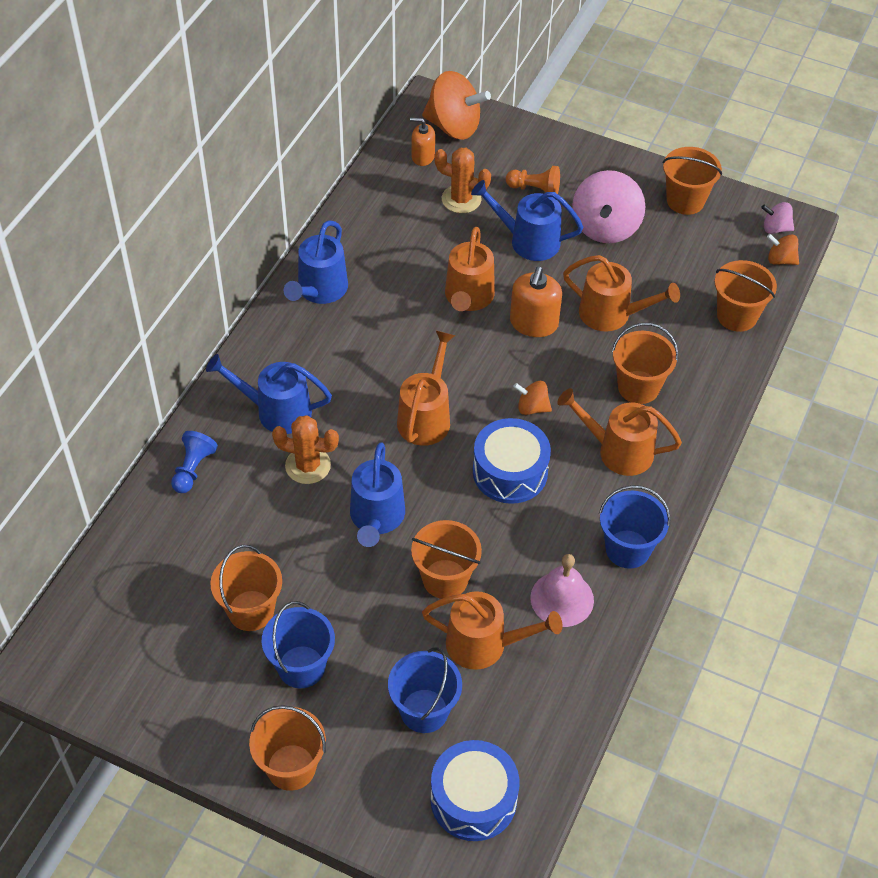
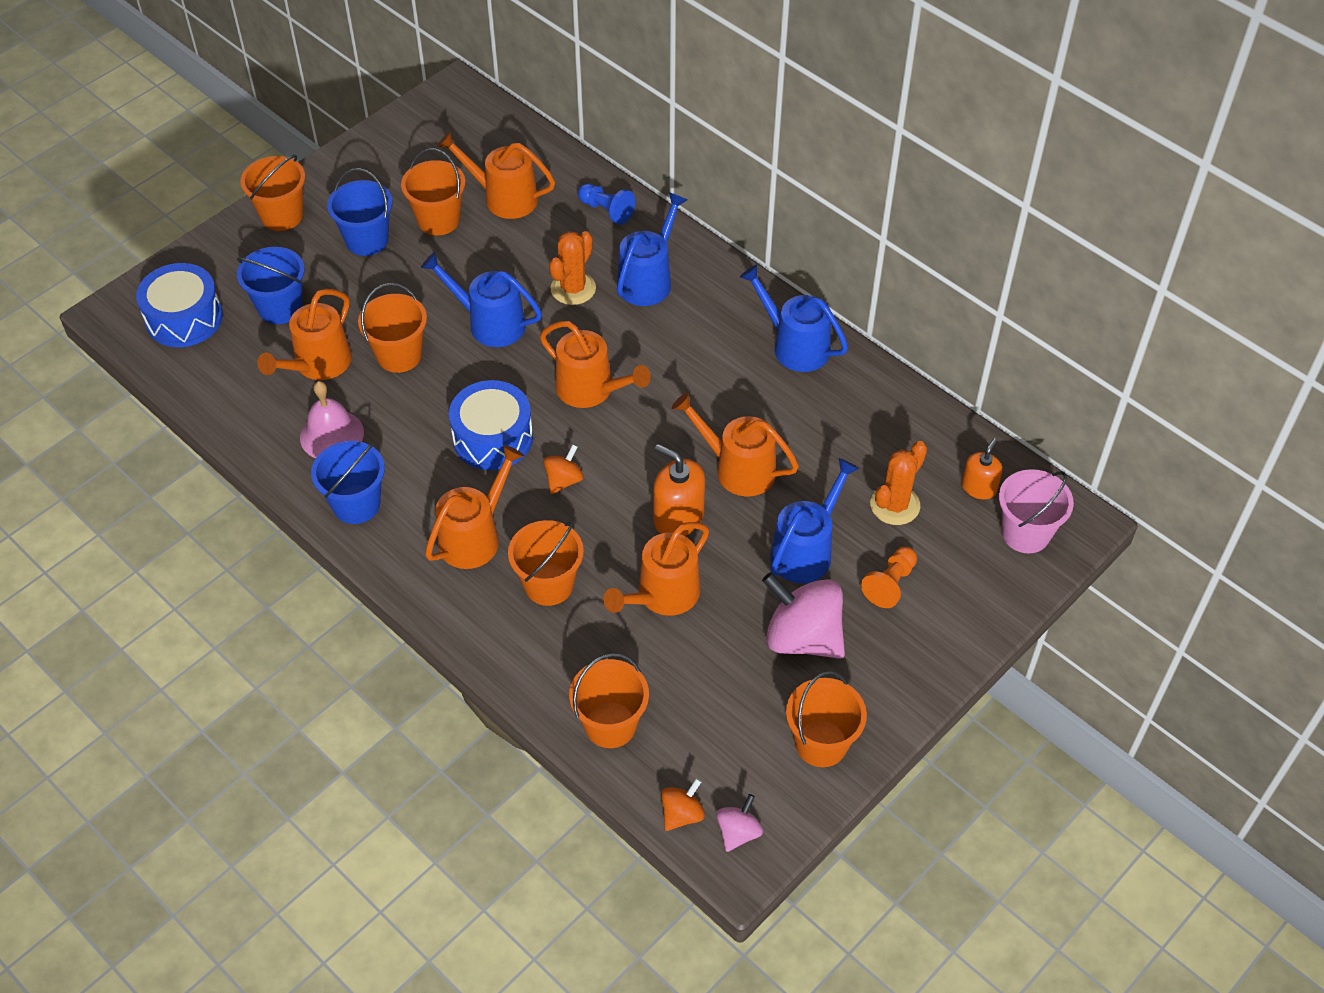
camera: 110 degrees right, 0 degrees up
orange spinning top [422,71,491,140] -> pink bucket [999,469,1074,553]
none -> orange watering can [437,131,555,219]

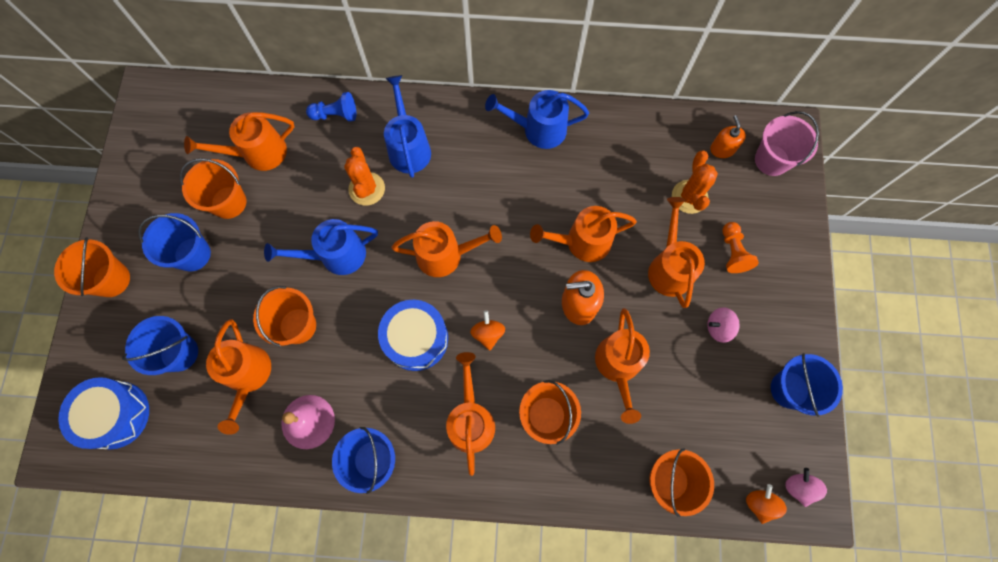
camera: 40 degrees left, 20 degrees up
pink spinning top [762,572,845,659] -> pink spinning top [707,307,740,343], size x0.50
blue watering can [770,458,859,583] -> orange watering can [648,197,705,308]
orange bucket [786,671,867,767] -> blue bucket [771,353,843,417]

